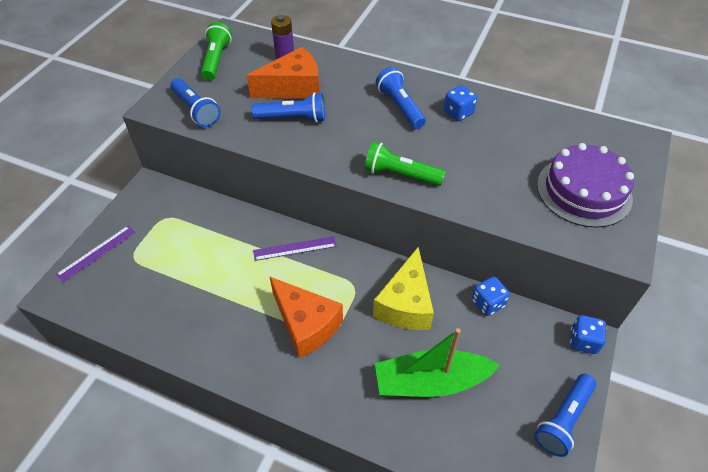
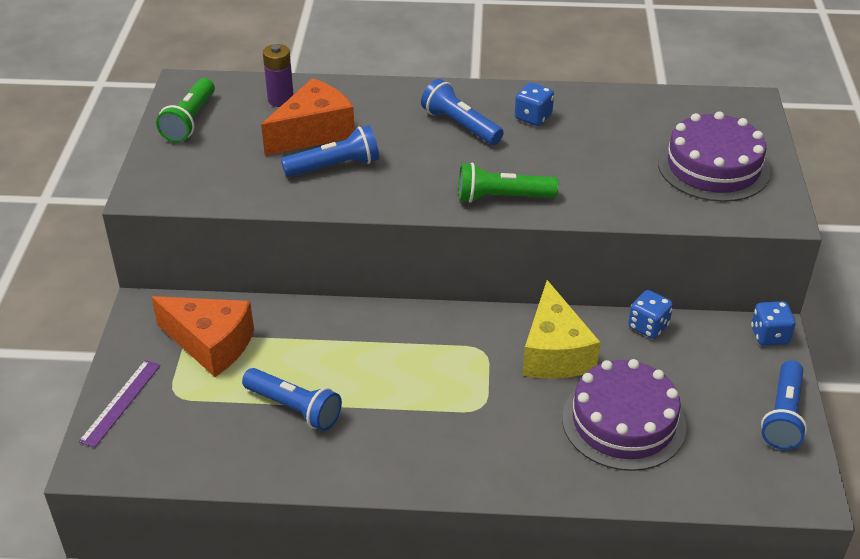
camera: 20 degrees left, 10 degrees down
blue flashlight [170,78,220,127] -> blue flashlight moved to [242,368,342,431]
green flashlight [201,22,232,81] -> green flashlight turned 150 degrees counterclockwise [156,78,215,142]
purple ruler [253,236,337,261] -> none
orange cheese [269,276,343,358] -> orange cheese moved to [151,296,254,377]
green boat [375,328,500,397] -> purple cake [562,359,686,471]

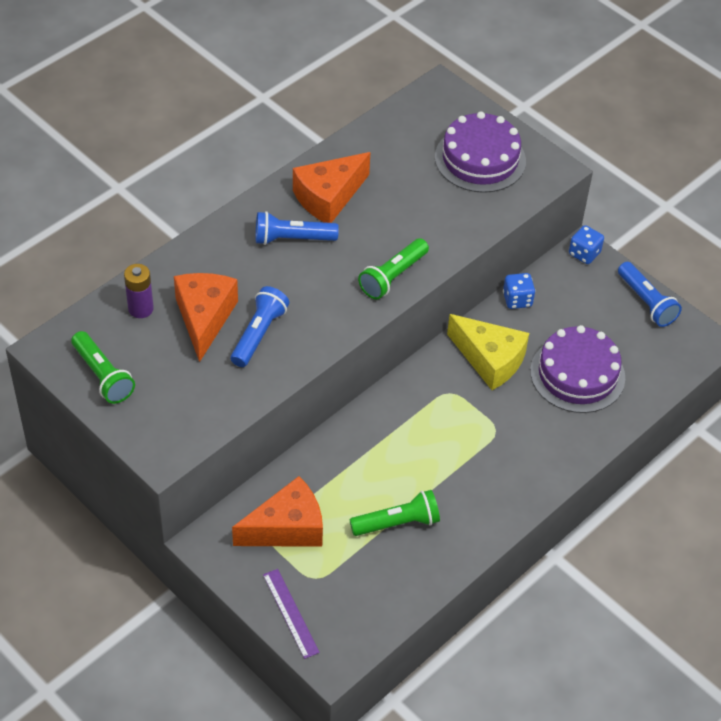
camera: 50 degrees left, 10 degrees up
blue flashlight [242,368,342,431] -> green flashlight [350,490,440,536]
blue dice [515,83,554,126] -> orange cheese [293,152,370,223]

